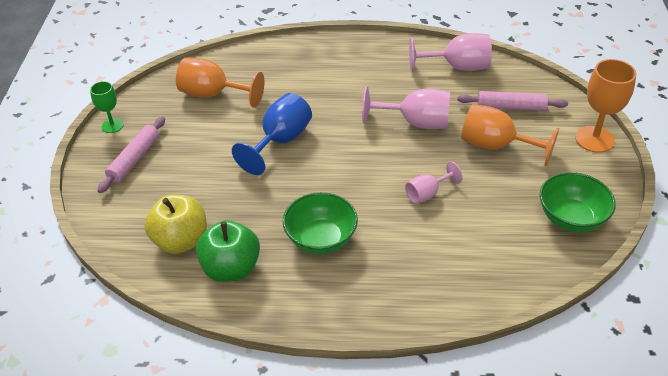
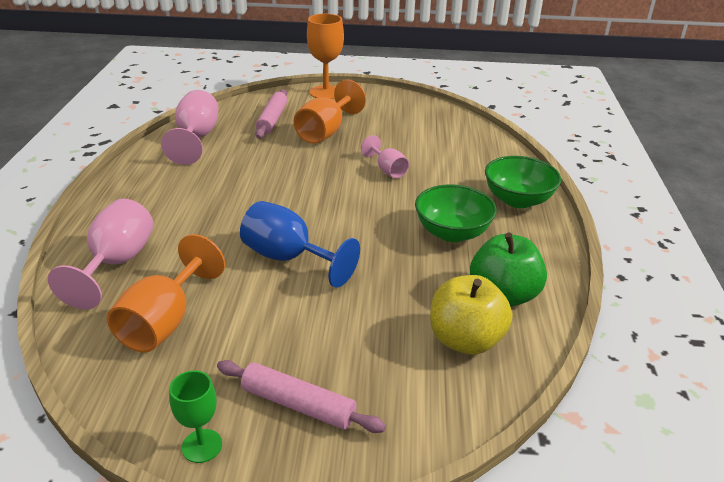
camera: 90 degrees left, 10 degrees down
pink goblet [362,86,450,129] -> pink goblet moved to [48,199,154,310]
green bowl [540,172,616,232] -> green bowl moved to [485,156,561,208]

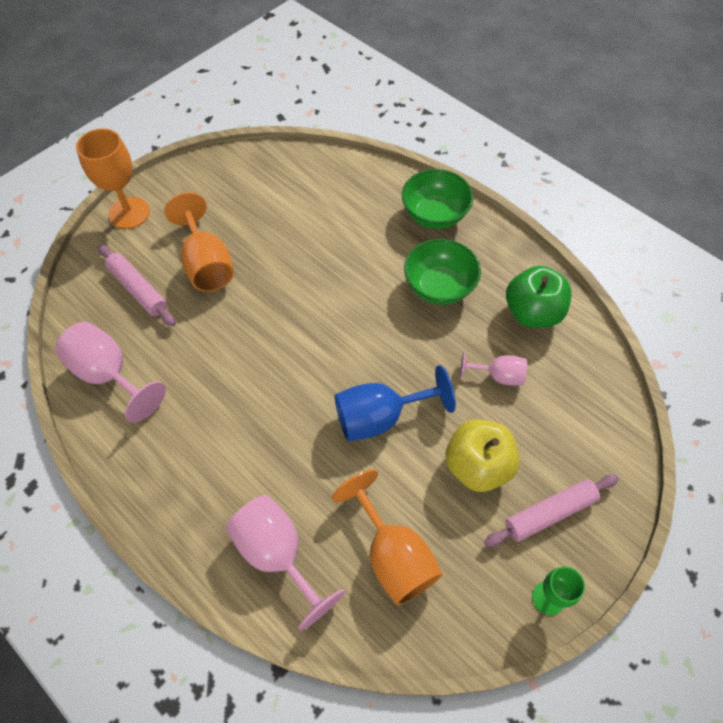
camera: 50 degrees left, 25 degrees up
pink goblet [361,135,409,178] -> pink goblet moved to [460,351,527,386]
yellow apple [430,275,513,355] -> yellow apple moved to [445,420,520,492]

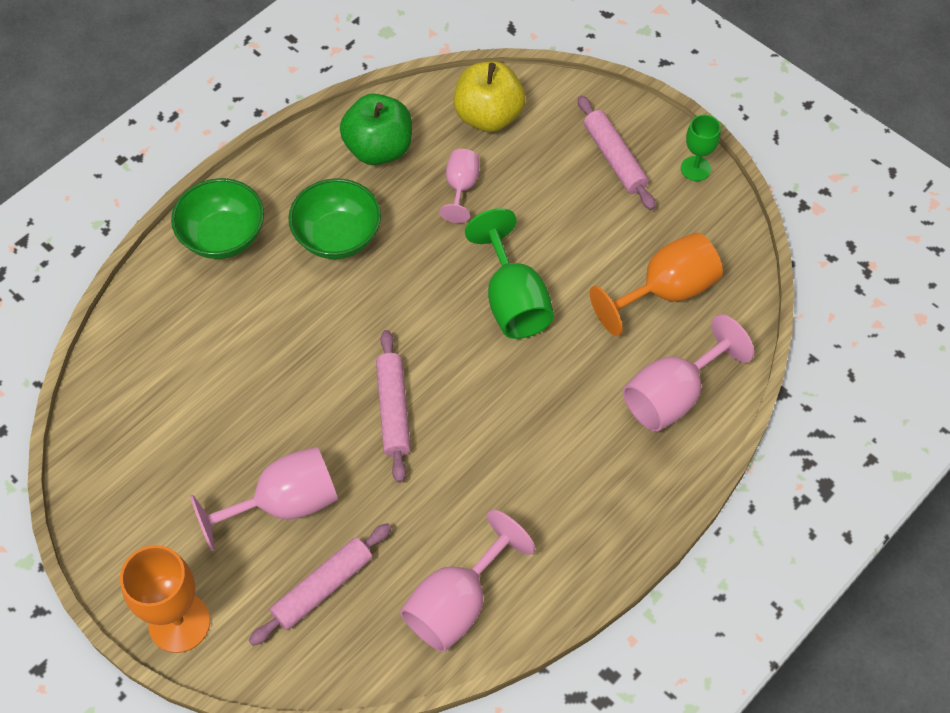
camera: 90 degrees left, 0 degrees up
orange goblet [165,192,234,292] -> pink goblet [190,447,338,551]
blue goblet [335,365,456,441] -> green goblet [465,208,554,339]
yellow apple [445,420,520,492] -> yellow apple moved to [454,62,525,132]
none -> pink rolling pin [376,330,411,483]

